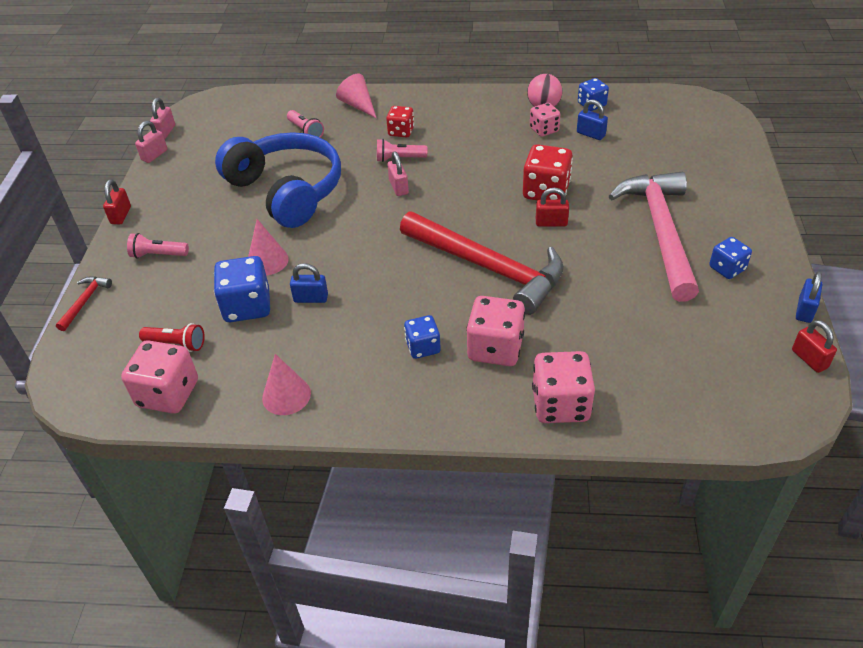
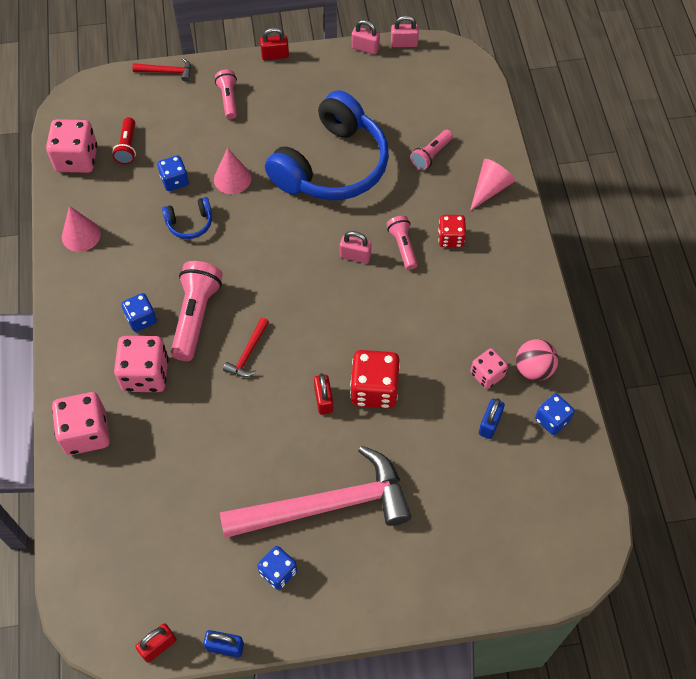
camera: 75 degrees right, 15 degrees up
blue dice [214,256,270,322] -> blue dice [157,155,189,191], size x0.60
blue padlock [290,263,328,303] -> blue headphones [162,197,212,239]
pink padlock [387,151,409,196] -> pink padlock turned 45 degrees clockwise [340,231,372,263]
red hammer [400,212,564,315] -> red hammer [223,317,269,377], size x0.40
none -> pink flashlight [171,261,223,361]

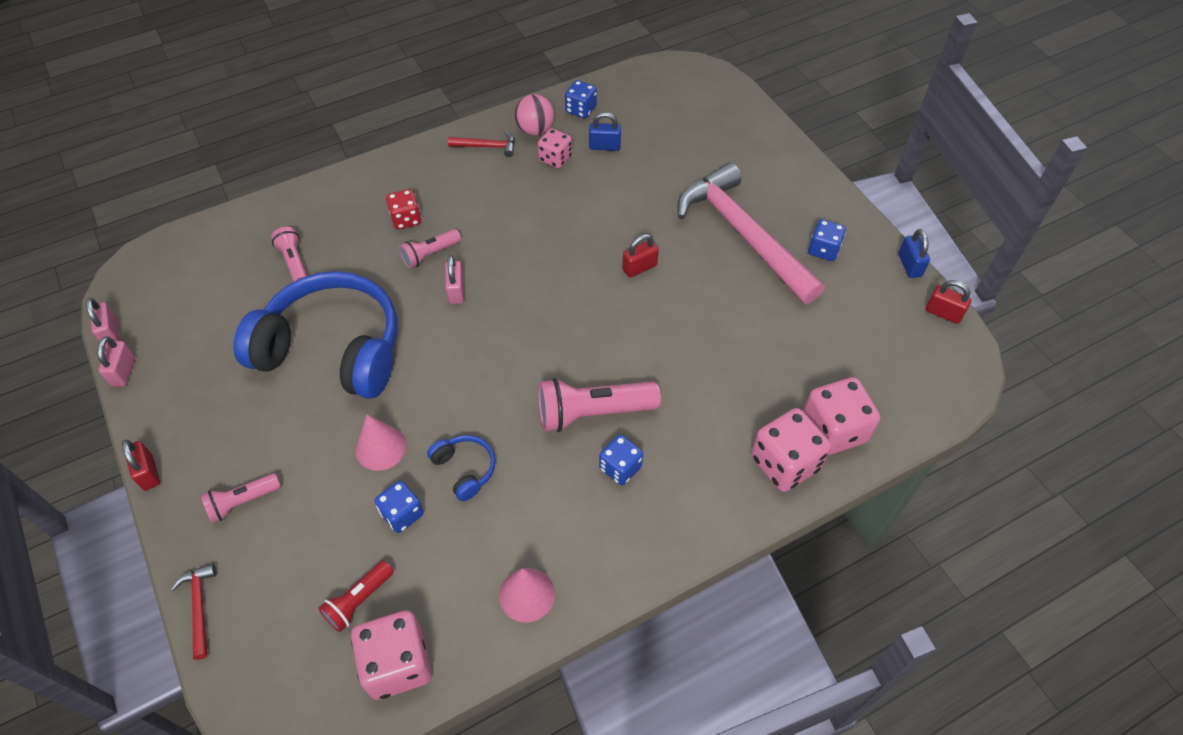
camera: 110 degrees left, 5 degrees down
red flashlight [112,117,136,164] -> red flashlight turned 150 degrees clockwise [318,560,394,632]
pink dice [114,336,169,392] -> pink dice moved to [803,377,880,455]
red hammer [223,317,269,377] -> red hammer moved to [448,131,515,157]
red dice [350,350,400,409] -> none
pink flashlight [410,130,453,170] -> pink flashlight turned 135 degrees counterclockwise [271,227,307,282]
pink cone [470,159,515,211] -> none

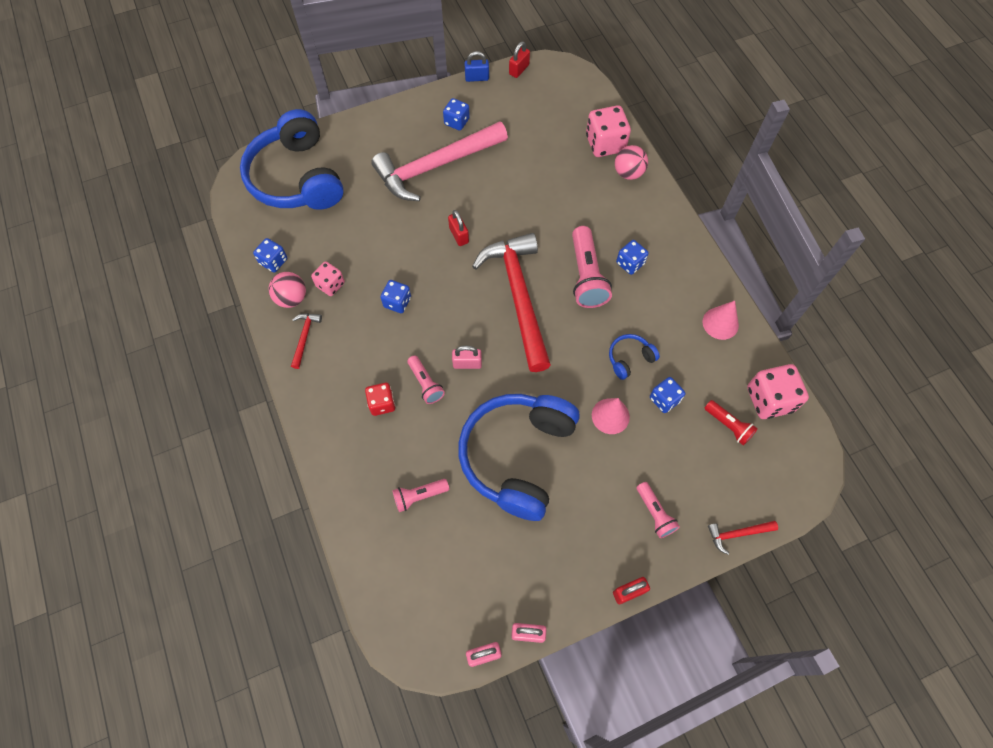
camera: 85 degrees left, 10 degrees up
blue padlock [589,112,621,151] -> none
pink dice [751,408,831,492] -> pink ball [615,145,648,180]
none -> blue headphones [240,109,344,210]
none -> blue dice [380,280,411,313]
none -> red hammer [472,233,551,372]

